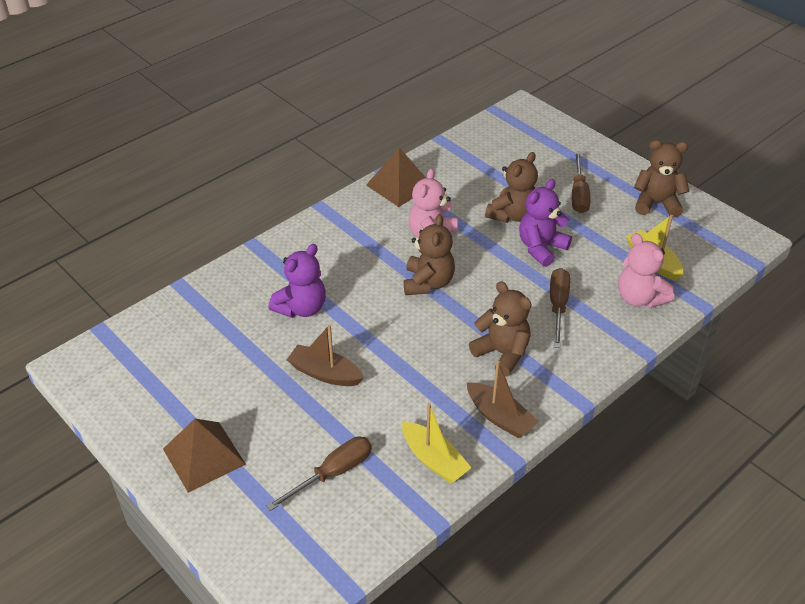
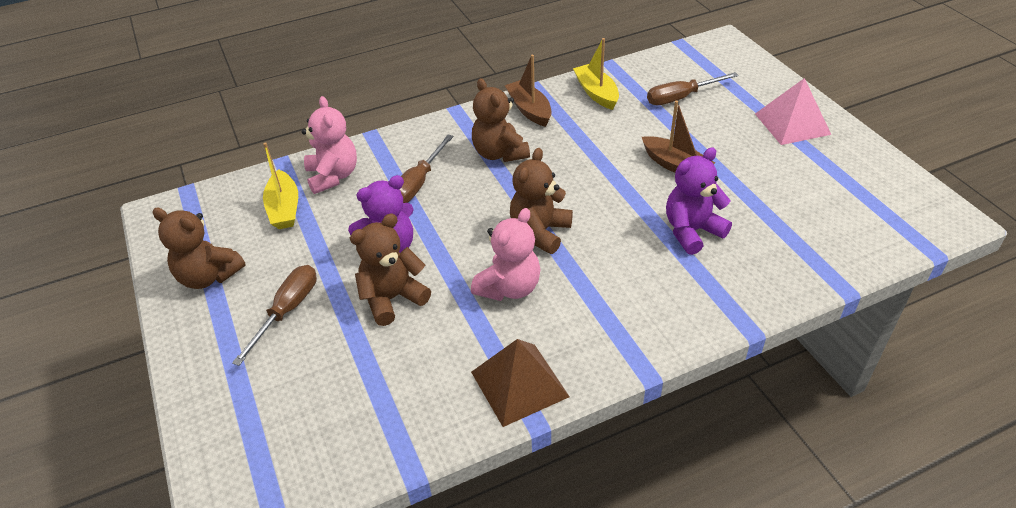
camera: 160 degrees left, 0 degrees up
brown pyramid [163,419,246,493] -> pink pyramid [755,78,831,145]

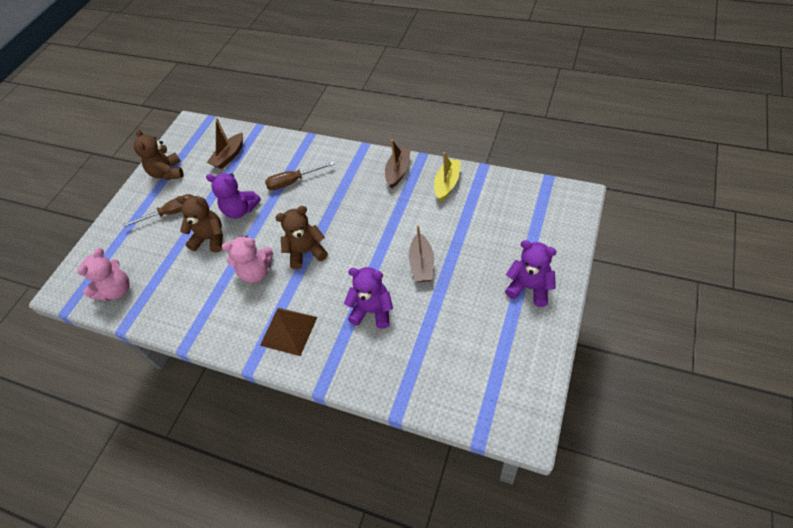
camera: 50 degrees right, 10 degrees up
yellow boat [263,142,298,229] -> brown boat [207,118,243,169]
pink teddy bear [302,96,357,194] -> pink teddy bear moved to [78,248,129,301]
brown pyramid [471,339,569,427] -> brown pyramid moved to [260,308,317,356]
brown teddy bear [472,78,530,162] -> none
brown screwdriver [647,72,739,105] -> none
pink pyramid [755,78,831,145] -> purple teddy bear [505,240,557,307]

